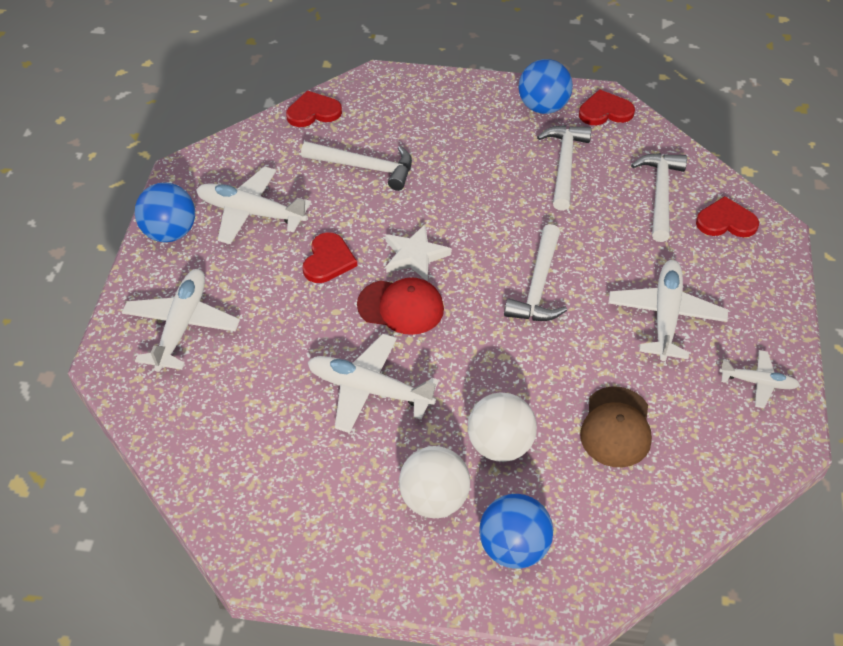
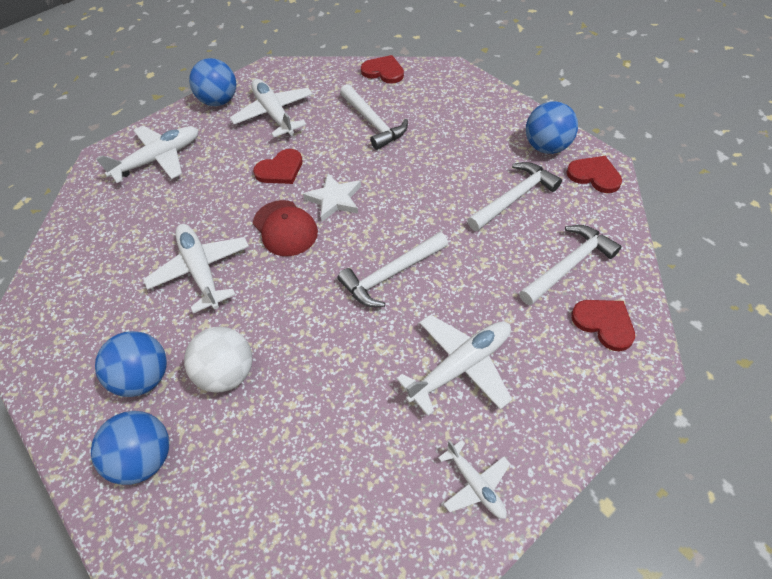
camera: 45 degrees right, 5 degrees up
white ball [399,446,470,518] -> blue ball [95,331,167,397]
brown cap [580,386,652,467] -> none

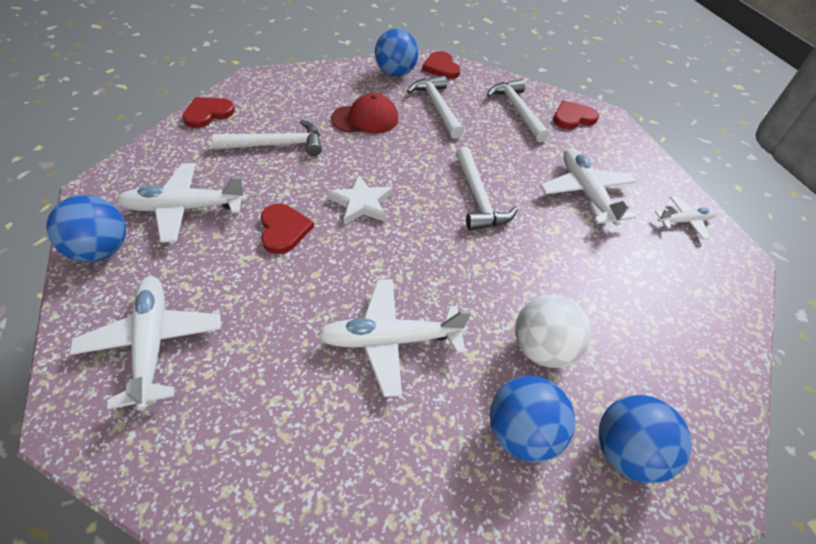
camera: 75 degrees left, 5 degrees down
red cap [253,200,318,256] -> red cap moved to [331,93,399,133]
red heart [566,156,622,193] -> red heart turned 75 degrees counterclockwise [422,51,461,79]

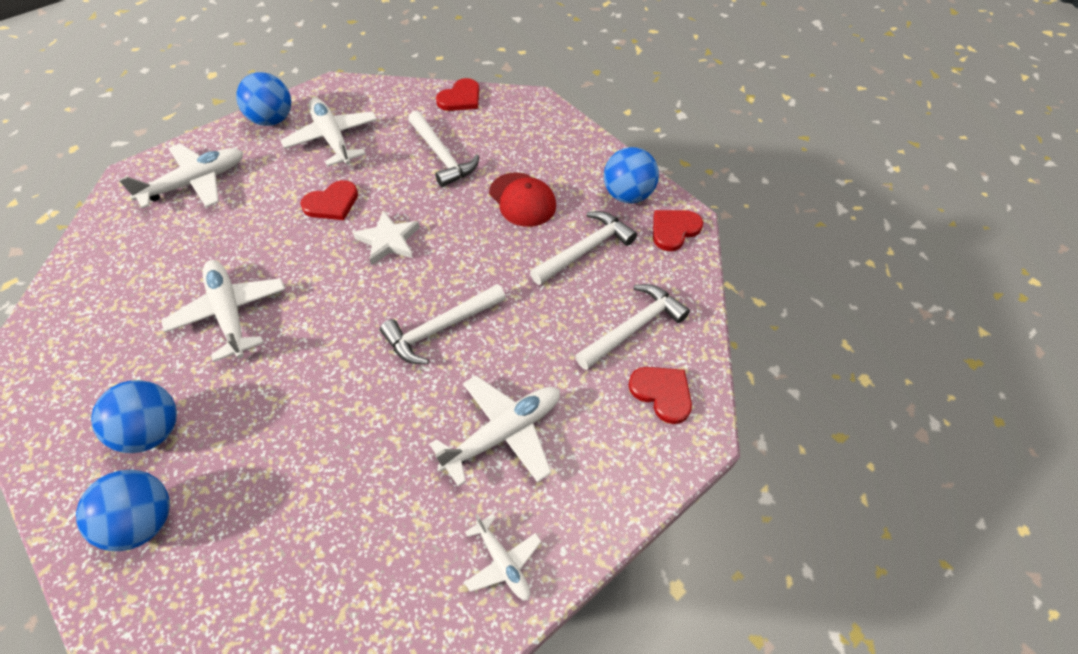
camera: 70 degrees right, 5 degrees up
red heart [182,97,235,128] -> red heart turned 105 degrees clockwise [436,78,479,111]
white ball [515,294,591,368] -> none

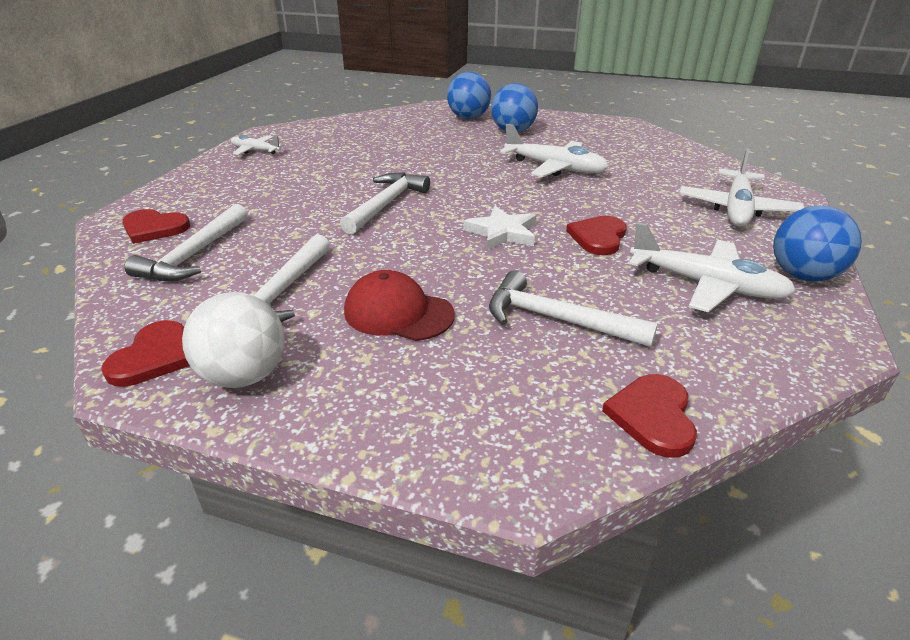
camera: 150 degrees right, 20 degrees down
white plane [430,375,560,487] -> none
blue ball [604,147,659,203] -> white ball [182,292,285,388]

